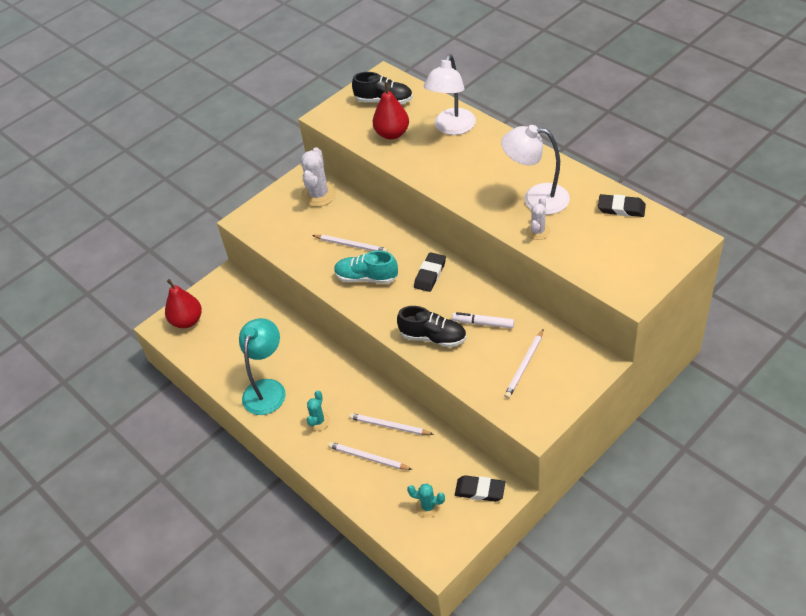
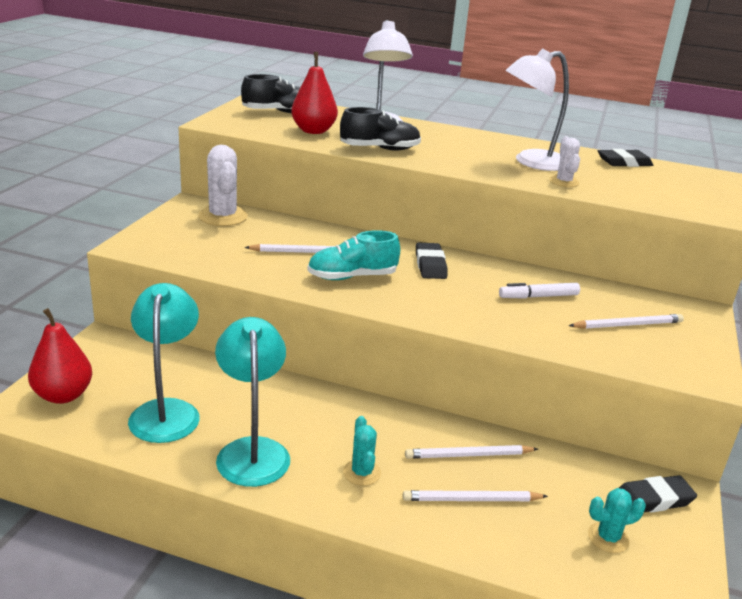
camera: 35 degrees left, 20 degrees down
black shoe [397,306,466,347] -> black shoe moved to [340,107,421,151]
white pencil [504,329,544,399] -> white pencil turned 105 degrees counterclockwise [568,314,684,329]
none -> turquoise lamp [128,283,200,443]

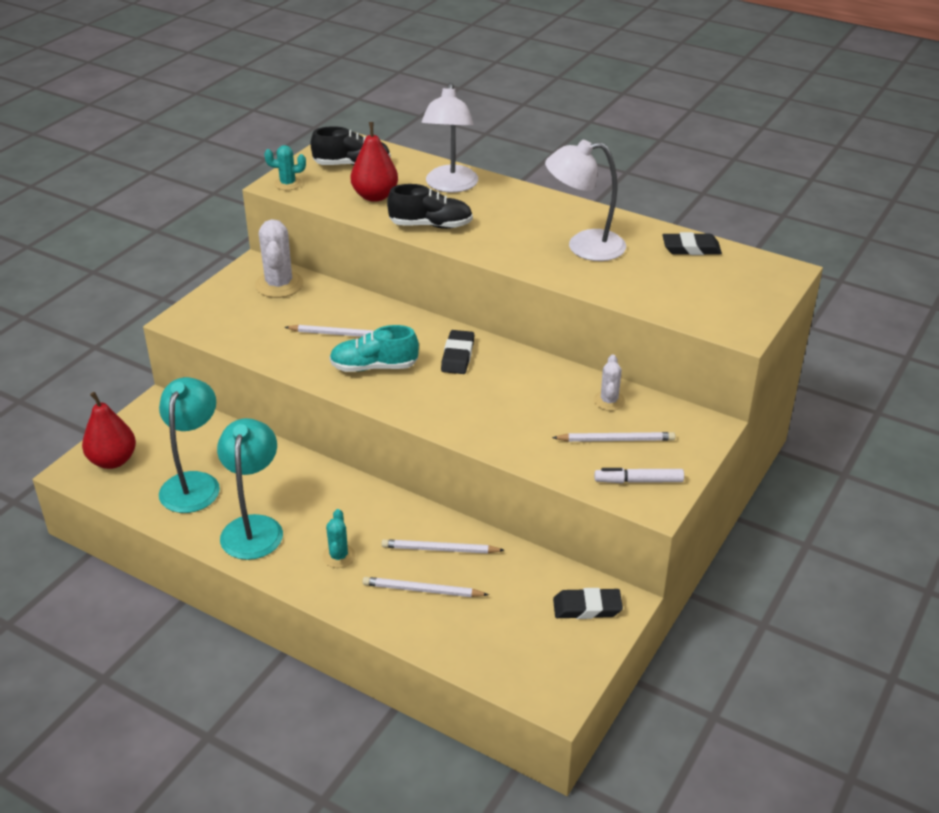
camera: 15 degrees right, 10 degrees up
white marker [499,283,580,299] -> white marker moved to [594,468,684,483]
white cactus [549,136,580,187] -> white cactus moved to [594,354,625,411]
turquoise cactus [588,488,646,553] -> turquoise cactus moved to [264,145,306,190]

